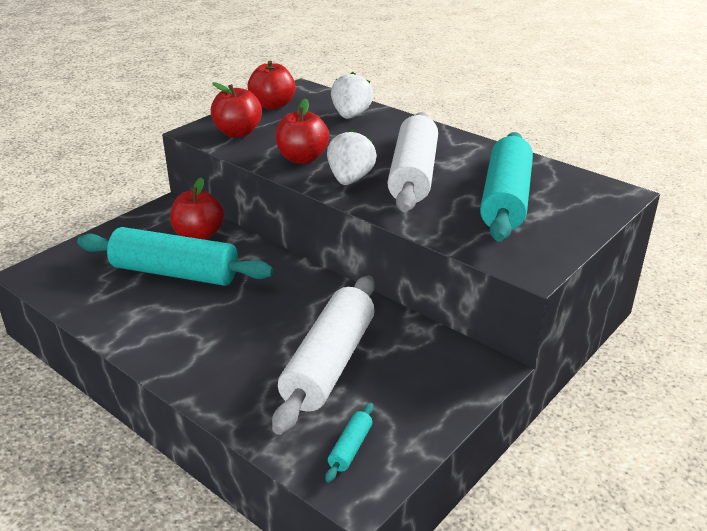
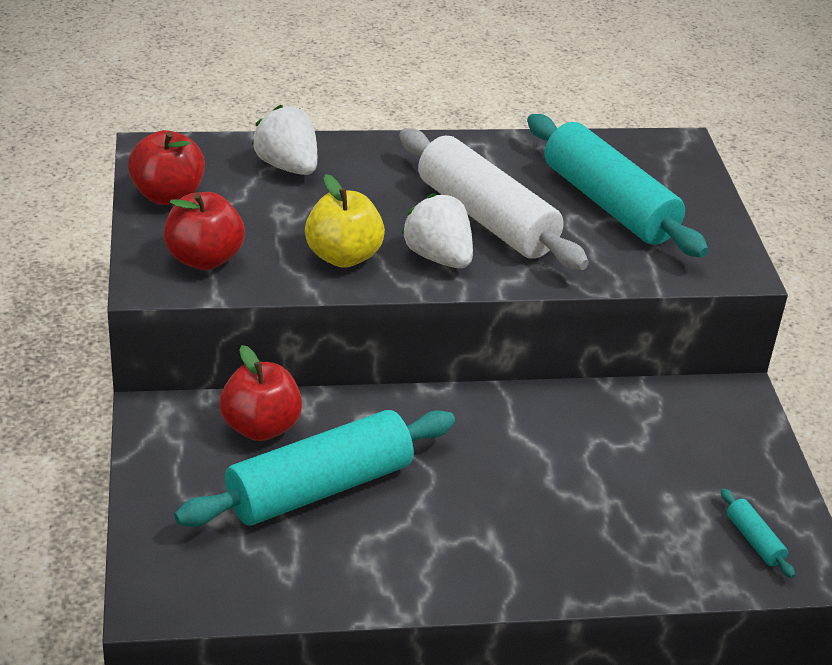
camera: 50 degrees left, 5 degrees up
white rolling pin [272,275,375,435] -> none
red apple [275,98,329,164] -> yellow apple [305,174,385,268]

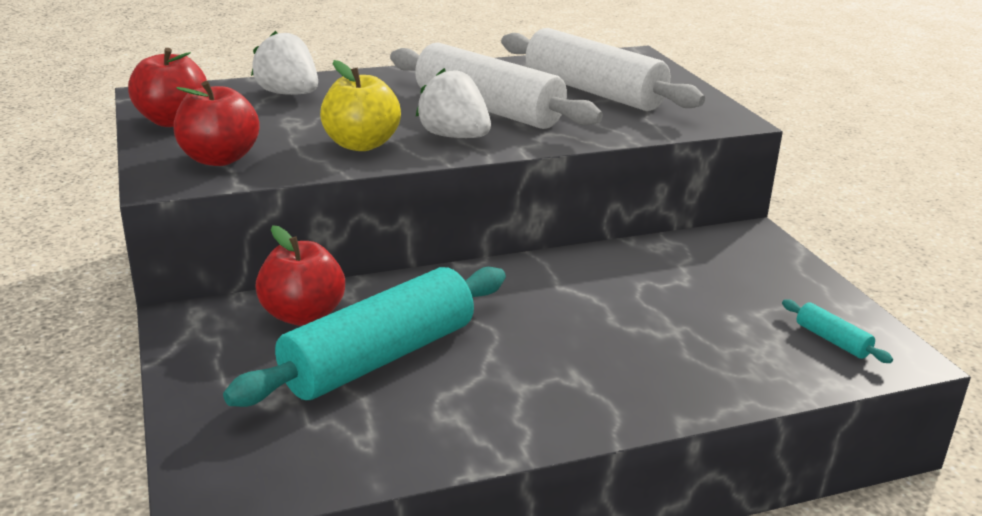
camera: 10 degrees left, 10 degrees down
turquoise rolling pin [527,114,708,257] -> white rolling pin [501,28,705,111]

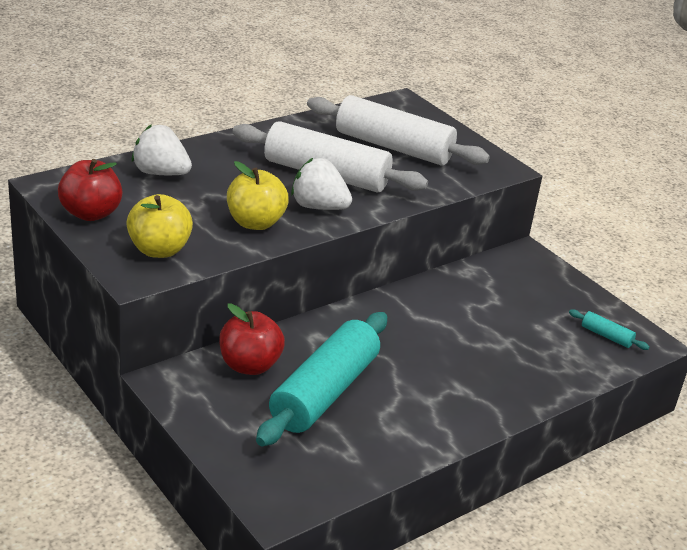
camera: 20 degrees left, 5 degrees up
red apple [174,81,260,166] -> yellow apple [126,194,193,258]

